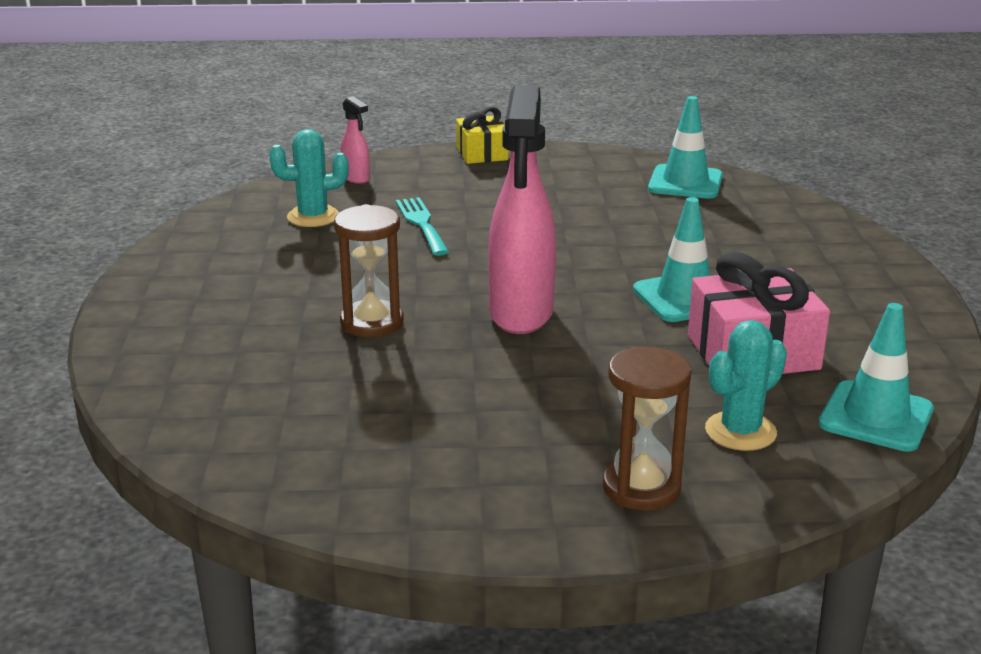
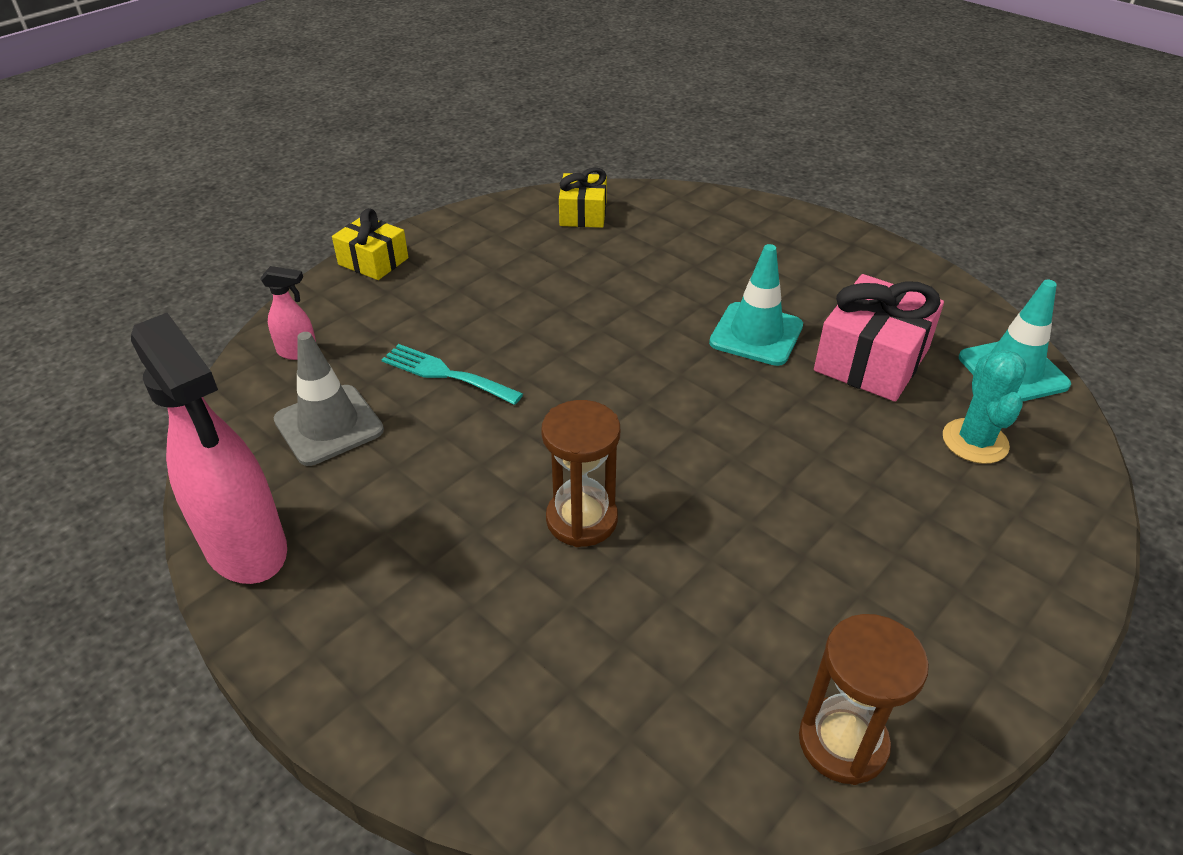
camera: 45 degrees left, 15 degrees up
turquoise cactus [269,129,349,227] -> grey traffic cone [274,332,384,466]
pink spray bottle [488,85,556,334] -> pink spray bottle moved to [131,313,287,584]
brown hourglass [603,346,691,511] -> brown hourglass moved to [799,614,929,785]
turquoise traffic cone [648,96,723,199] -> yellow gift [559,167,607,228]

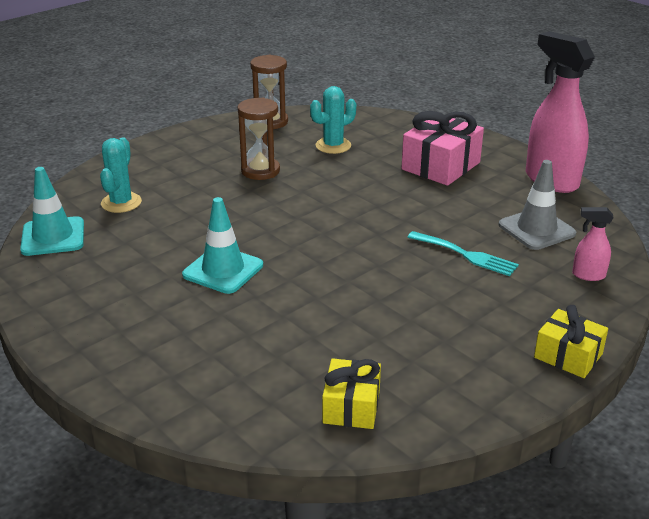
camera: 175 degrees left, 10 degrees down
brown hourglass [541,400,620,547] -> brown hourglass moved to [237,97,280,180]
pink gift [814,274,944,402] -> pink gift moved to [401,111,484,186]
none -> turquoise cactus [310,86,356,154]

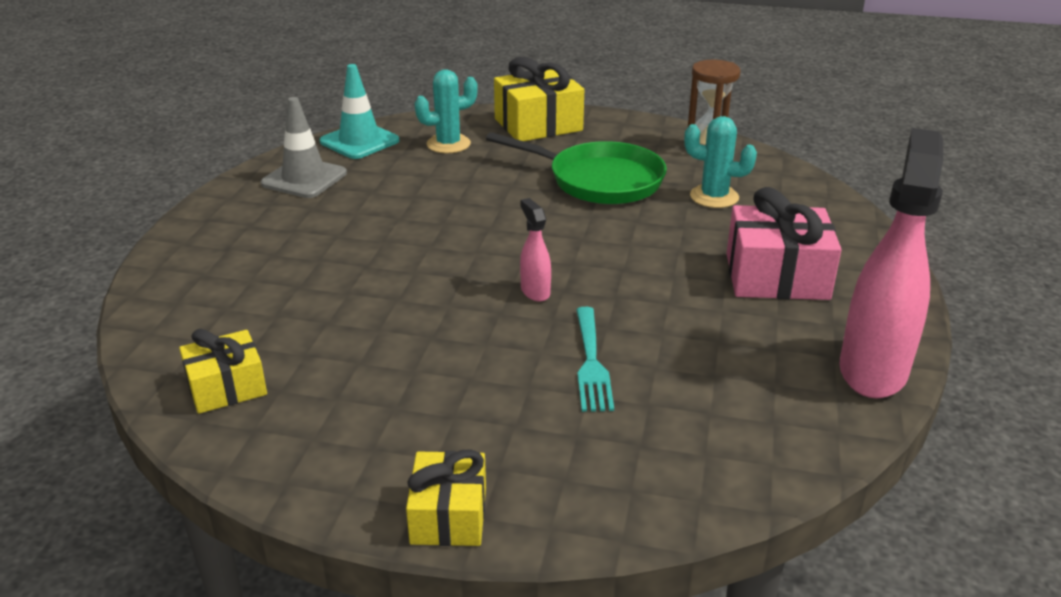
camera: 55 degrees right, 0 degrees up
turquoise traffic cone [182,197,263,294] -> none
brown hourglass [237,97,280,180] -> green pan [486,132,667,204]
grey traffic cone [498,160,576,250] -> grey traffic cone moved to [261,97,347,198]
pink spray bottle [572,207,613,281] -> pink spray bottle moved to [520,198,551,302]
none -> yellow gift [494,57,584,141]

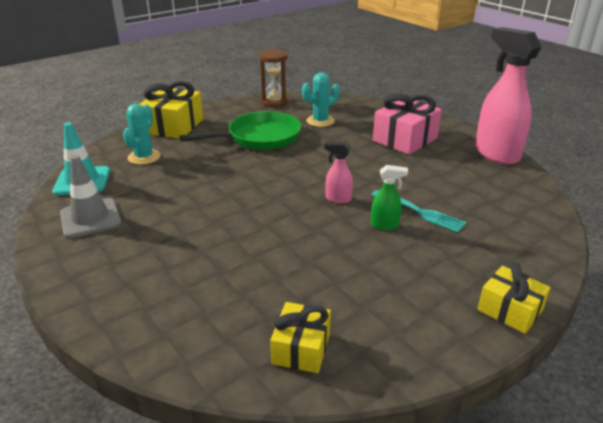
camera: 50 degrees left, 0 degrees up
none -> green spray bottle [371,165,408,230]

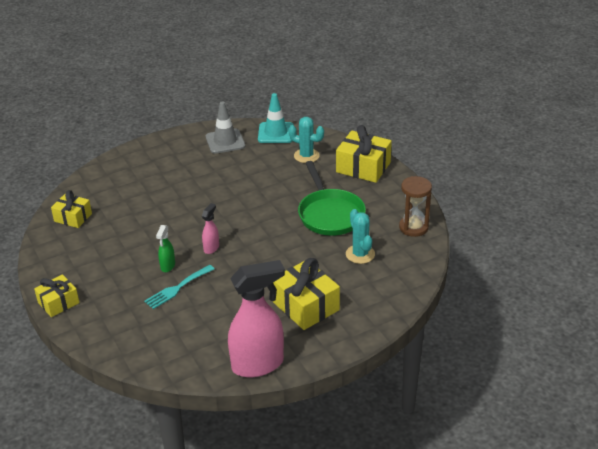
camera: 100 degrees right, 5 degrees up
pink gift [373,93,442,155] -> yellow gift [273,258,340,330]

